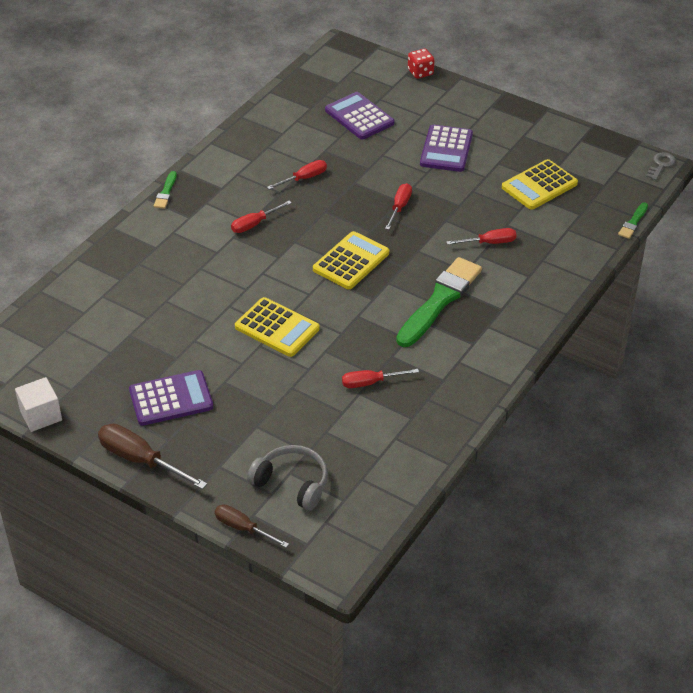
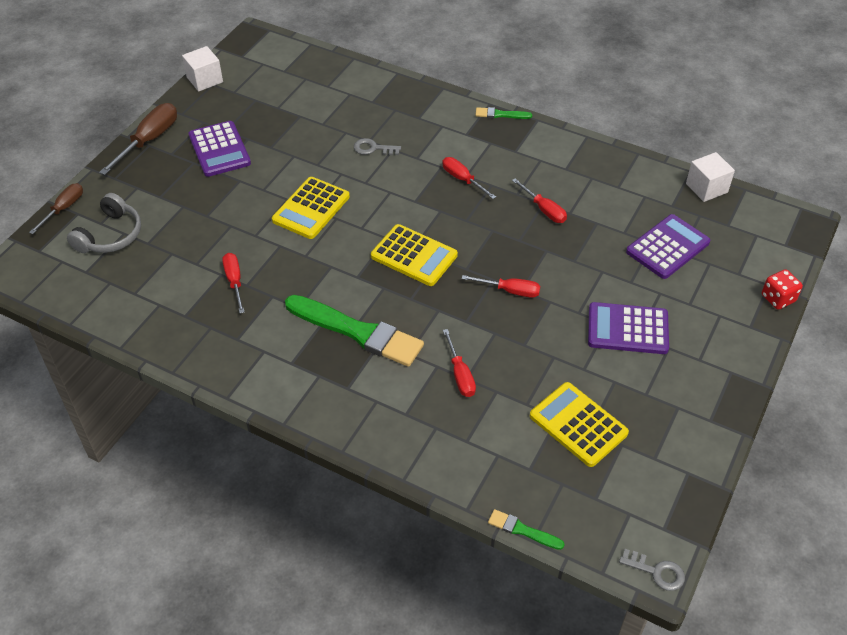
camera: 85 degrees right, 5 degrees up
none -> grey key [354,138,401,155]
none -> white cube [686,152,735,202]

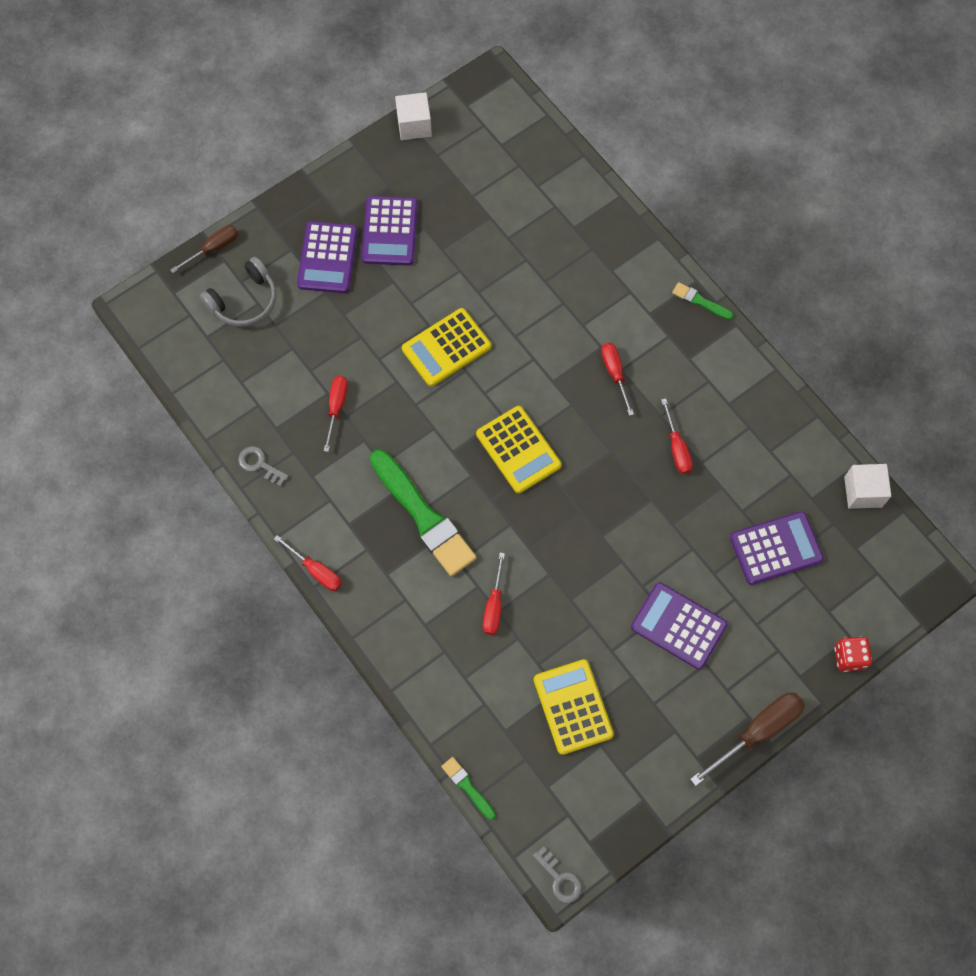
camera: 25 degrees right, 20 degrees up
brown screwdriver [99,103,177,175] -> brown screwdriver moved to [690,693,805,786]
grey key [354,138,401,155] -> grey key moved to [238,446,289,487]
red screwdriver [461,275,540,298] -> red screwdriver moved to [274,535,342,591]
none -> purple calculator [297,221,358,293]

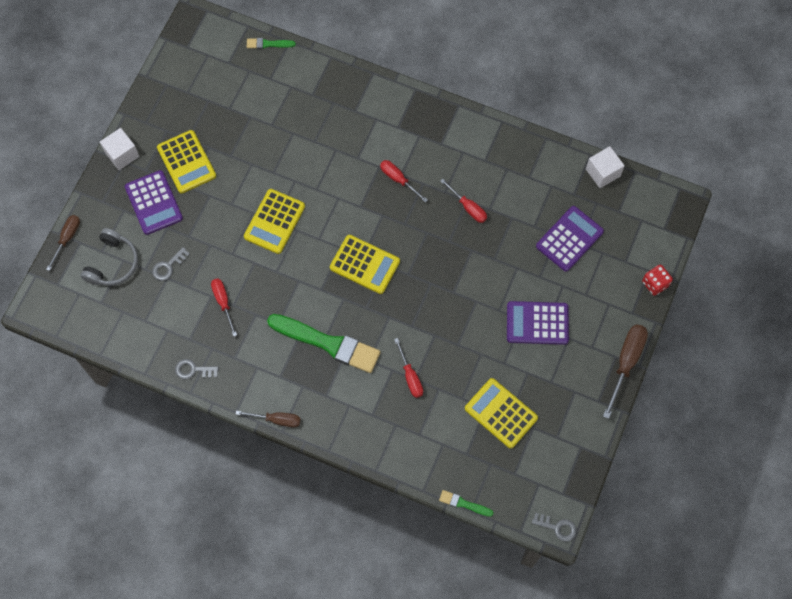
camera: 30 degrees left, 0 degrees up
red screwdriver [274,535,342,591] -> brown screwdriver [236,411,301,427]
purple calculator [361,196,418,266] -> yellow calculator [157,130,216,194]
white cube [395,92,432,140] -> white cube moved to [100,128,140,170]
green brush [672,282,734,320] -> green brush moved to [247,38,296,49]
none -> grey key [152,247,190,281]

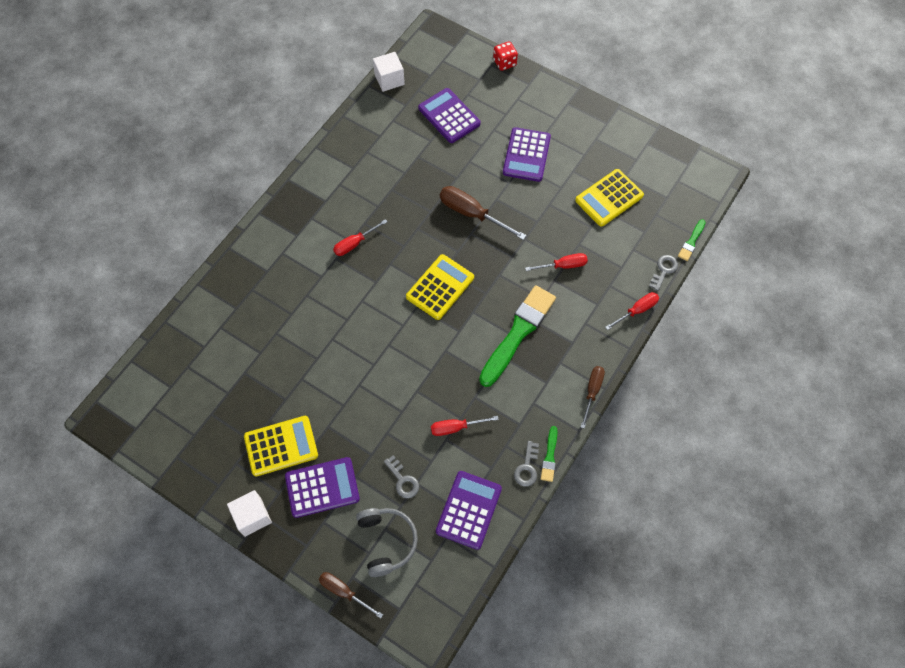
camera: 80 degrees left, 5 degrees down
grey headphones [81,228,138,286] -> grey headphones turned 45 degrees clockwise [356,508,418,577]
yellow calculator [244,189,305,254] -> none
green brush [247,38,296,49] -> green brush moved to [541,426,557,482]
red screwdriver [440,179,487,223] -> red screwdriver moved to [605,292,659,330]
grey key [532,513,577,542] -> grey key moved to [649,255,678,291]
brown screwdriver [603,324,648,419] -> brown screwdriver moved to [440,186,527,240]
none -> purple calculator [436,471,502,550]

